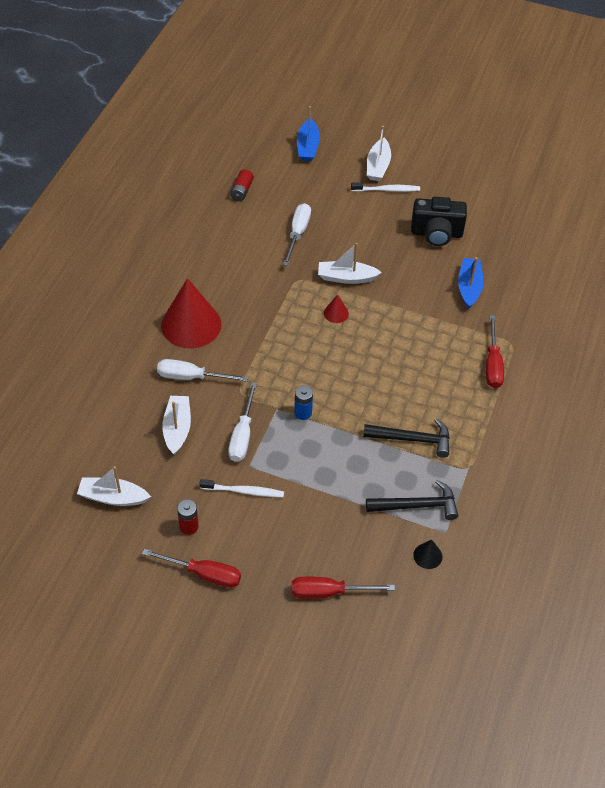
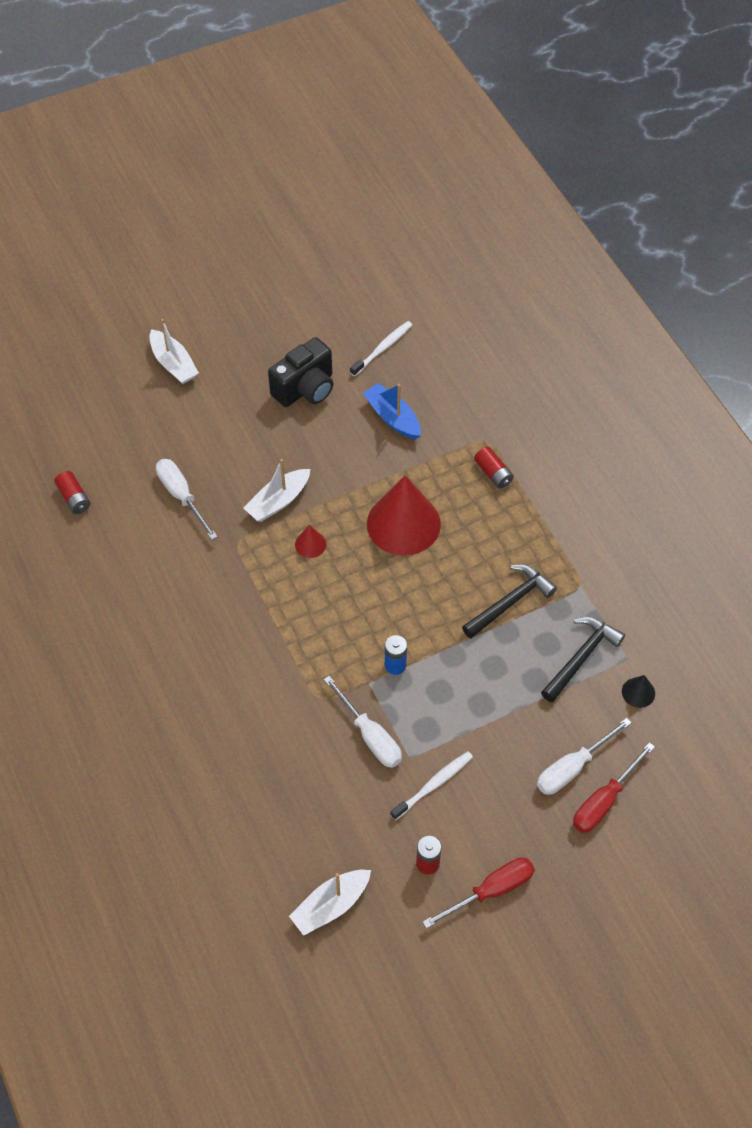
camera: 45 degrees left, 5 degrees up
white screwdriver [157,359,248,382] -> white screwdriver moved to [537,718,632,795]
red cone [161,278,221,349] -> red cone moved to [367,475,441,556]
white boat [162,396,191,455] -> none
blue boat [297,106,320,161] -> none
white toothbrush [351,183,420,192] -> white toothbrush moved to [350,321,412,377]
red screwdriver [486,315,504,388] -> red battery [474,447,514,489]

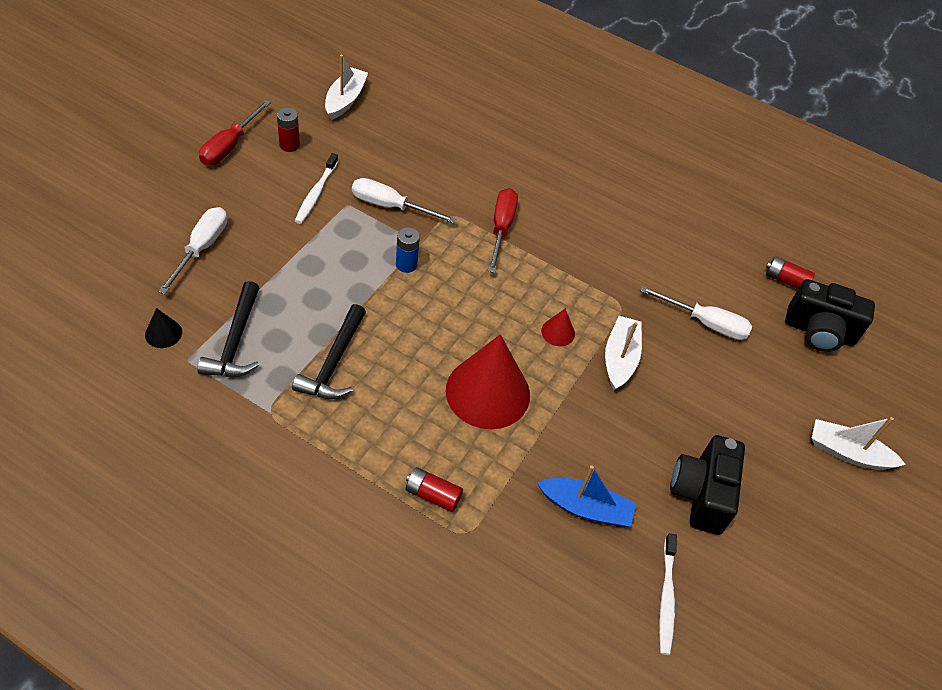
camera: 140 degrees right, 5 degrees down
red screwdriver [573,742,655,833] -> red screwdriver moved to [488,188,518,273]
none -> black camera [785,279,875,352]

